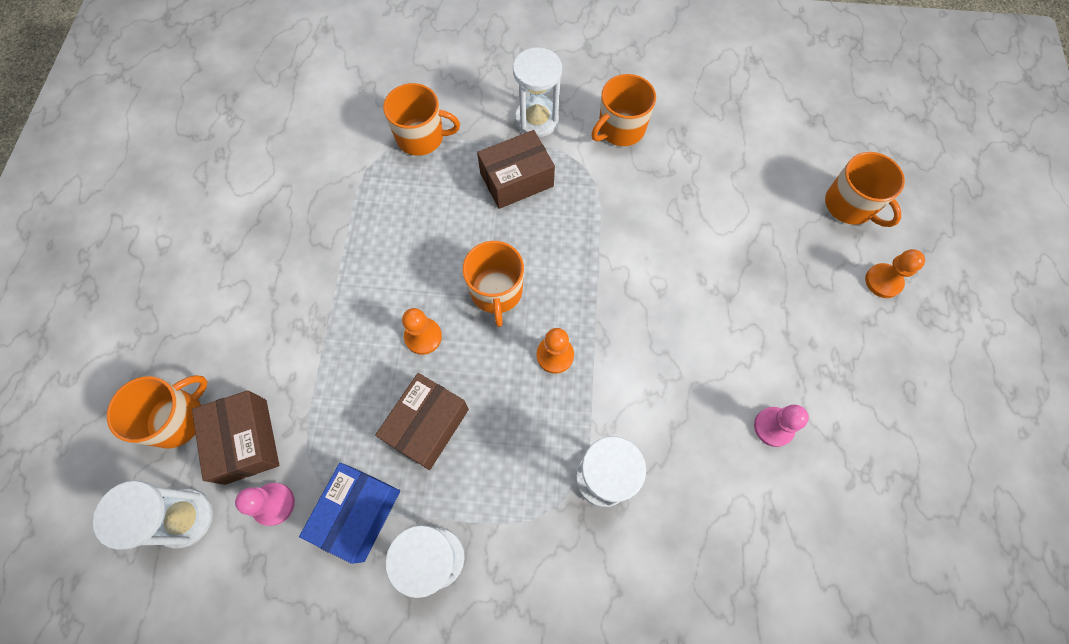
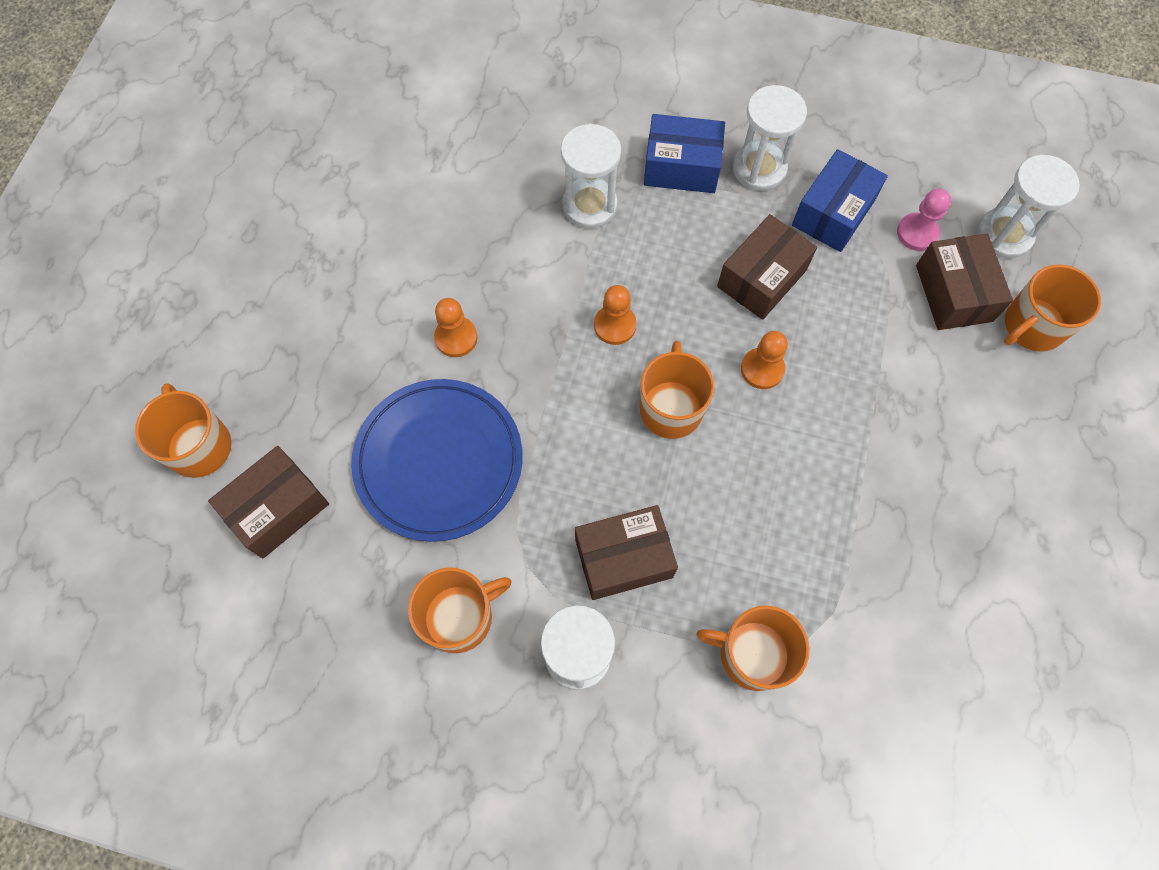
camera: 170 degrees left, 0 degrees up
pink pawn [754,405,809,447] -> none
orange pawn [865,249,925,298] -> orange pawn moved to [434,298,477,357]
none -> brown box [208,446,329,558]
none -> blue plate [351,379,523,542]
none -> blue box [644,114,725,193]

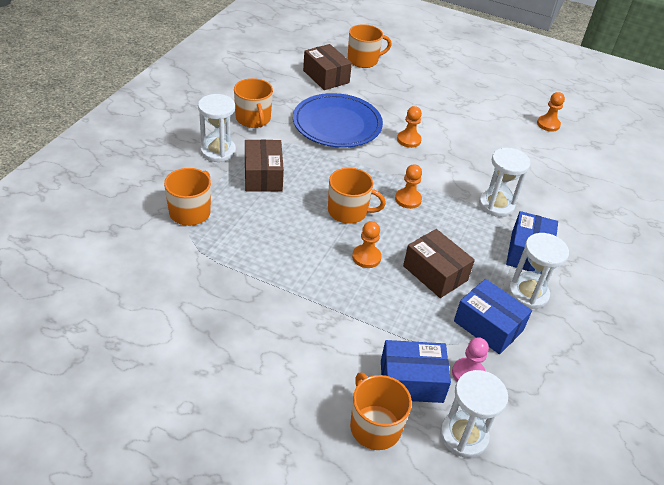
camera: 95 degrees right, 25 degrees down
brown box [916,234,1013,330] -> blue box [381,340,451,403]
none -> orange pawn [537,92,565,132]

